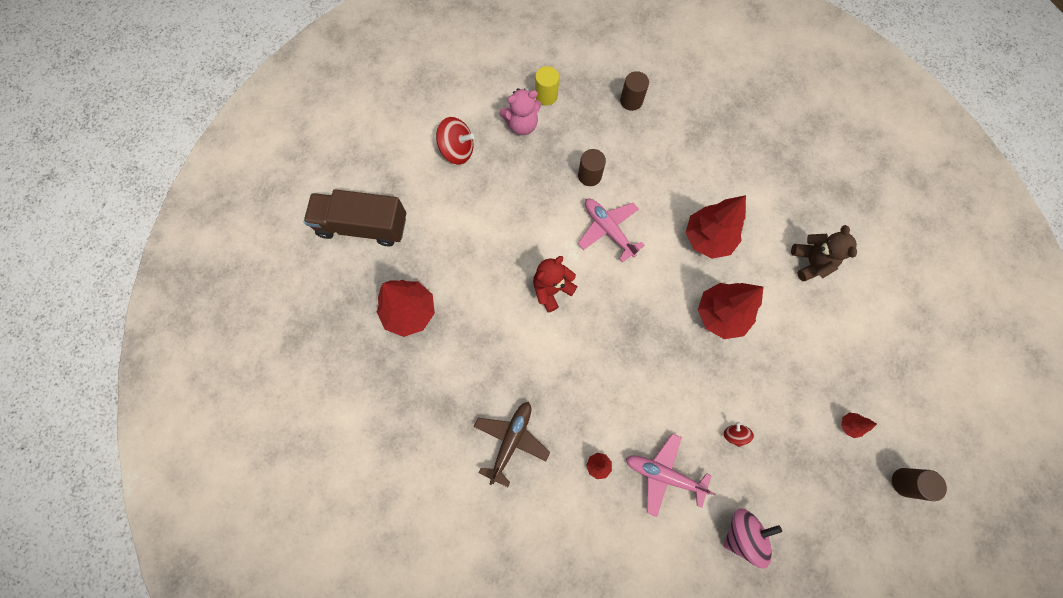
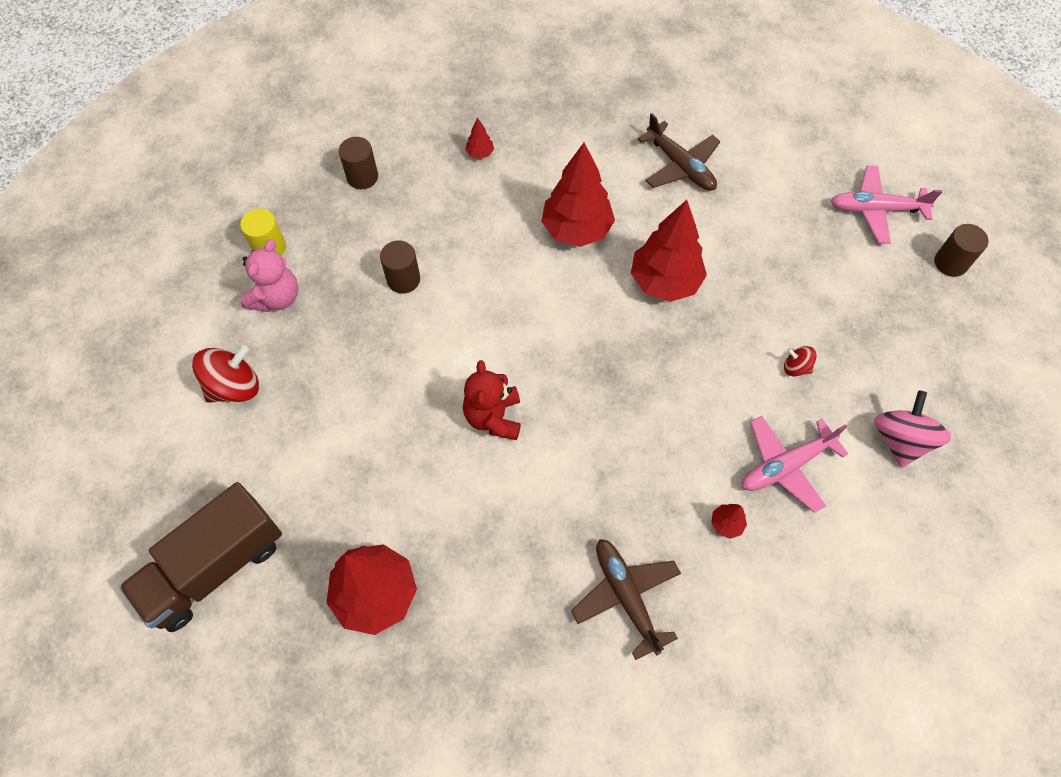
camera: 50 degrees left, 10 degrees down
pink plane [578,199,645,263] -> pink plane moved to [831,166,942,244]
brown teddy bear [791,225,857,281] -> brown plane [637,113,721,191]
red tree [841,412,877,438] -> red tree moved to [465,118,494,159]

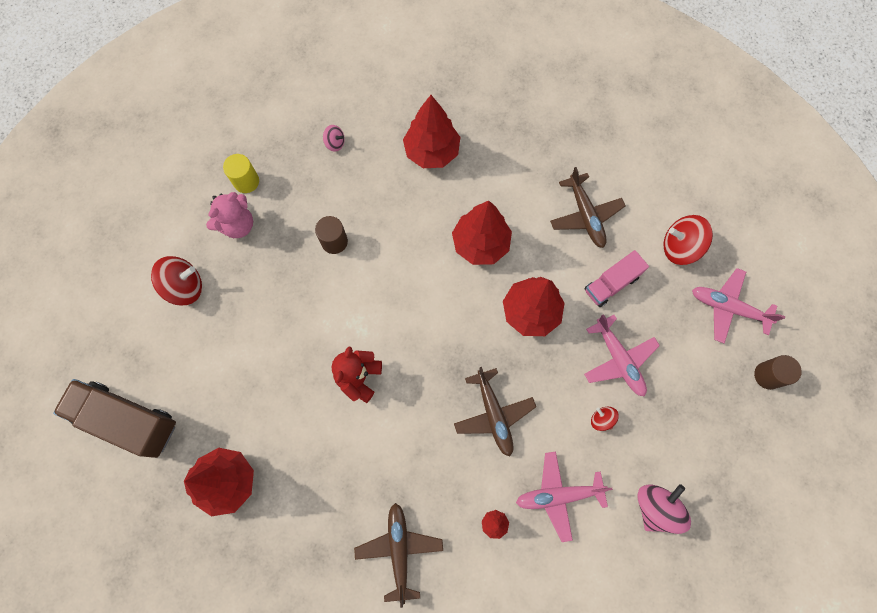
camera: 20 degrees right, 10 degrees up
brown truck [119,482,282,632] -> brown truck turned 45 degrees clockwise [53,379,176,458]
brown cylinder [339,137,378,189] -> pink spinning top [323,125,345,152]
red tree [465,118,494,159] -> red tree [403,95,460,168], size x2.40
none -> brown plane [454,367,536,457]
none -> pink truck [584,250,649,307]
none -> pink plane [584,314,660,397]
none -> red spinning top [663,215,713,265]

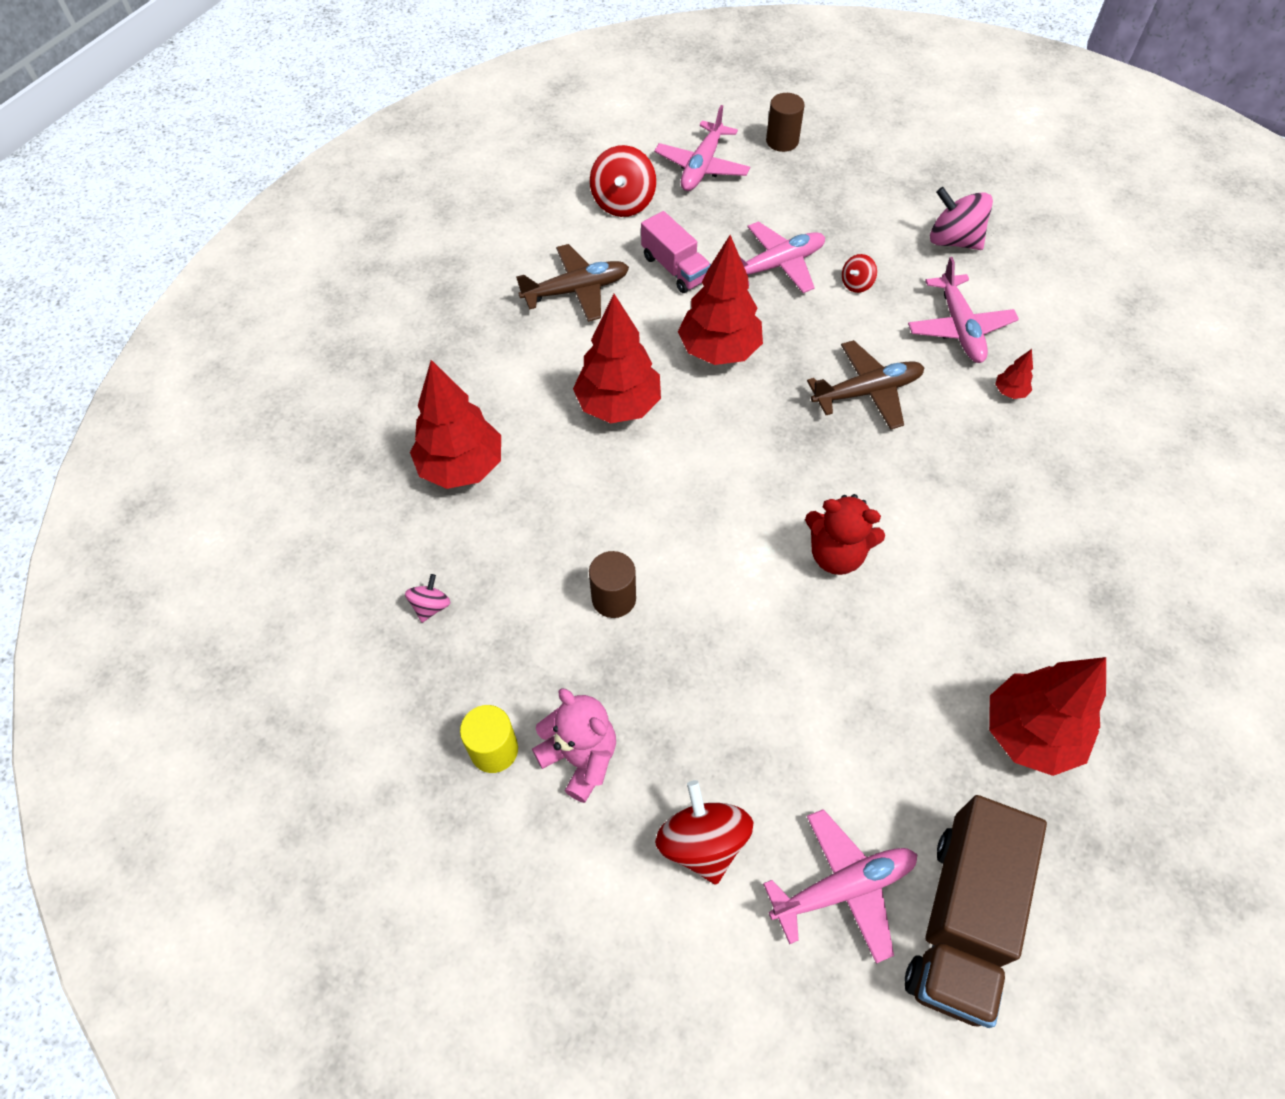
camera: 90 degrees left, 15 degrees down
brown plane [354,503,443,608] -> none
none -> pink plane [763,809,918,964]

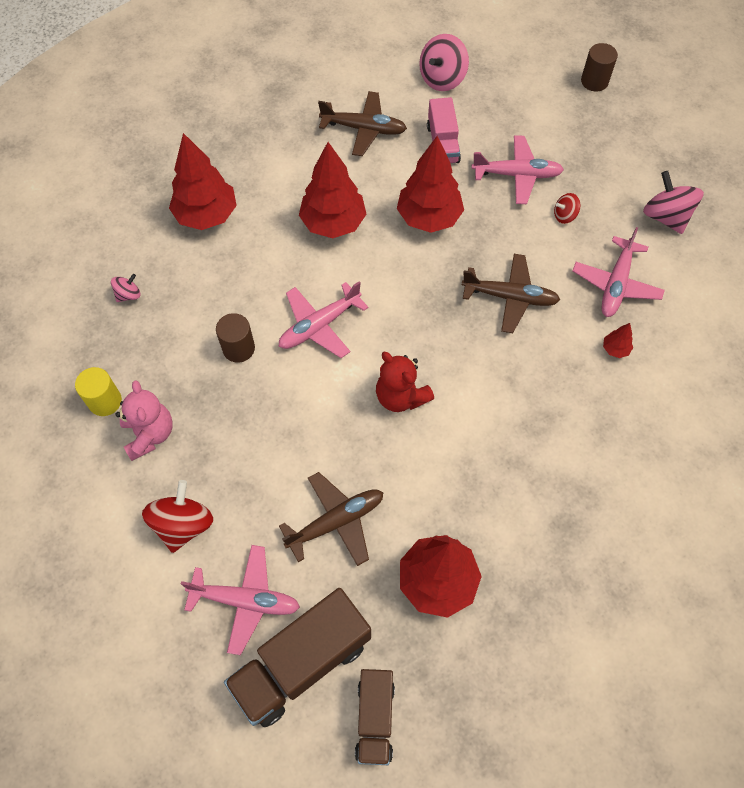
camera: 30 degrees right, 5 degrees up
red spinning top [590,145,656,217] -> pink spinning top [419,34,469,91]
pink plane [654,105,750,191] -> pink plane moved to [279,281,368,358]
none -> brown plane [279,472,383,566]
none -> brown truck [355,669,395,765]

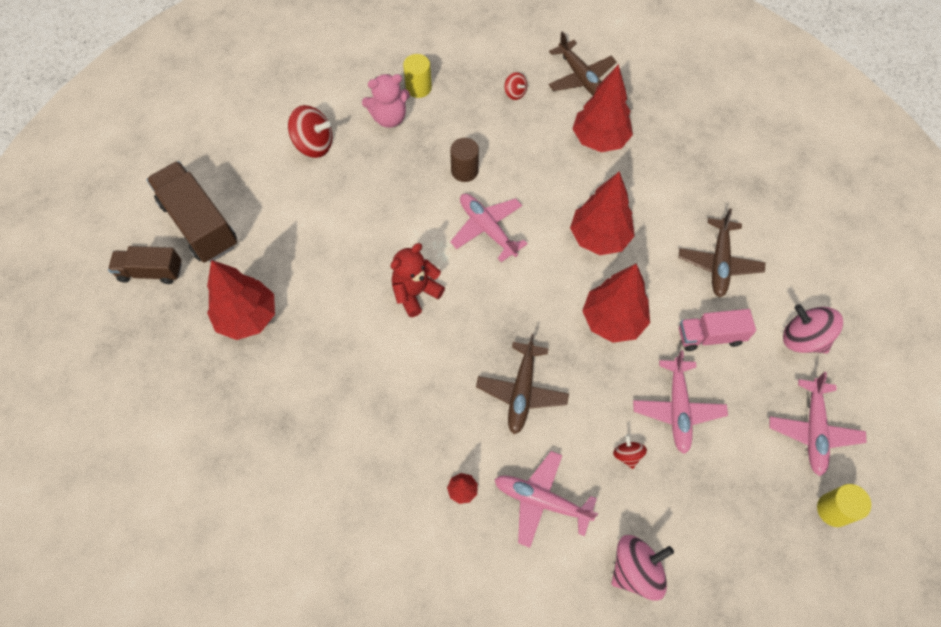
camera: 90 degrees right, 0 degrees up
pink spinning top [111,274,140,302] -> red spinning top [504,72,527,100]
pink plane [181,545,300,655] -> pink plane moved to [769,372,867,476]
brown plane [279,472,383,566] -> brown plane moved to [549,31,617,95]
brown cylinder [581,43,618,91] -> yellow cylinder [817,484,871,527]

